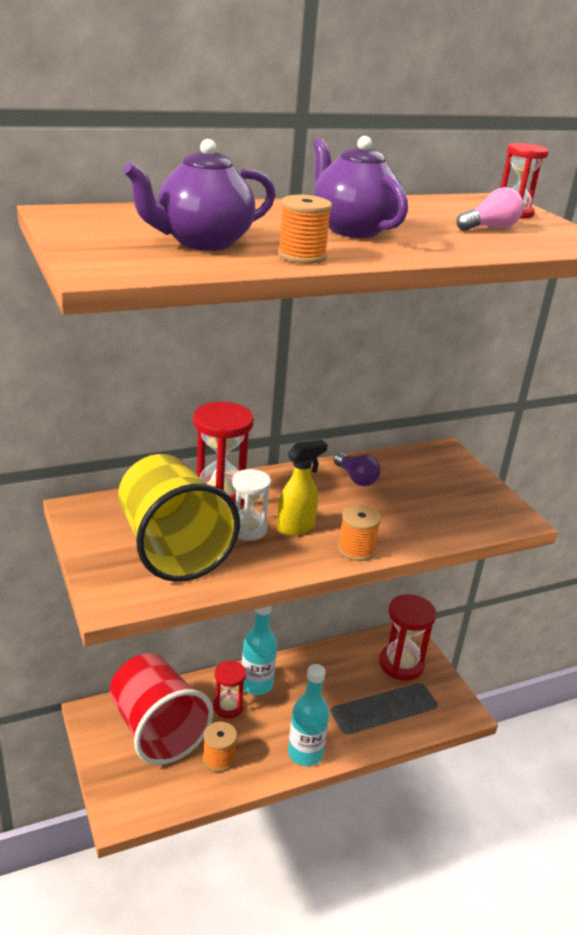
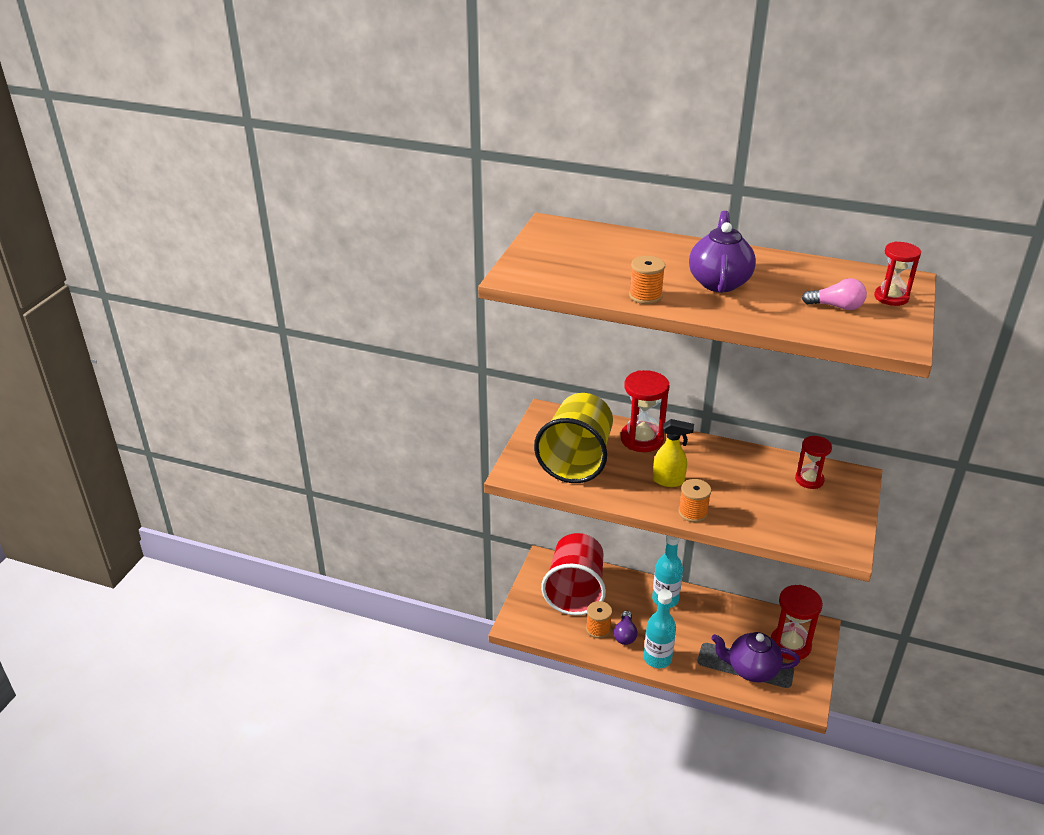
camera: 45 degrees right, 5 degrees up
purple teapot [123,139,276,251] -> purple teapot moved to [711,632,800,682]
red hourglass [213,660,246,719] -> red hourglass moved to [795,436,832,489]
white hourglass [232,469,271,541] -> none
purple light bulb [334,453,381,486] -> purple light bulb moved to [614,611,637,645]

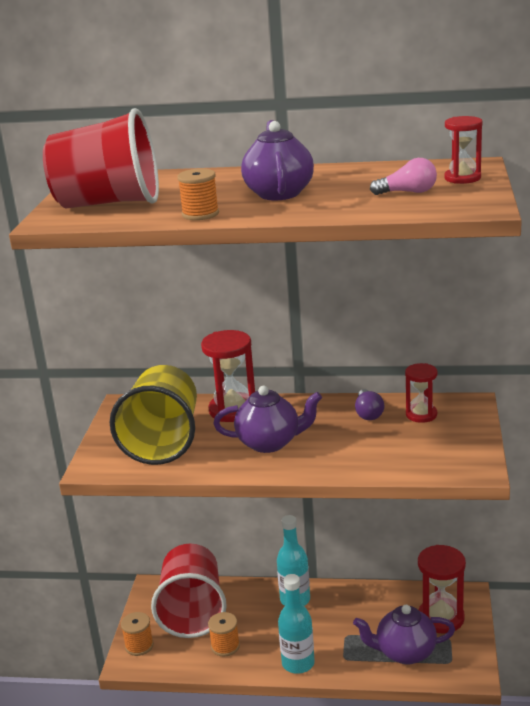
camera: 10 degrees left, 10 degrees down
purple light bulb [614,611,637,645] -> purple light bulb moved to [355,389,384,420]
yellow spray bottle [653,419,694,487] -> purple teapot [213,386,322,453]
orange spool [678,479,712,522] -> orange spool moved to [121,612,154,656]
none -> red cup [43,108,159,209]

